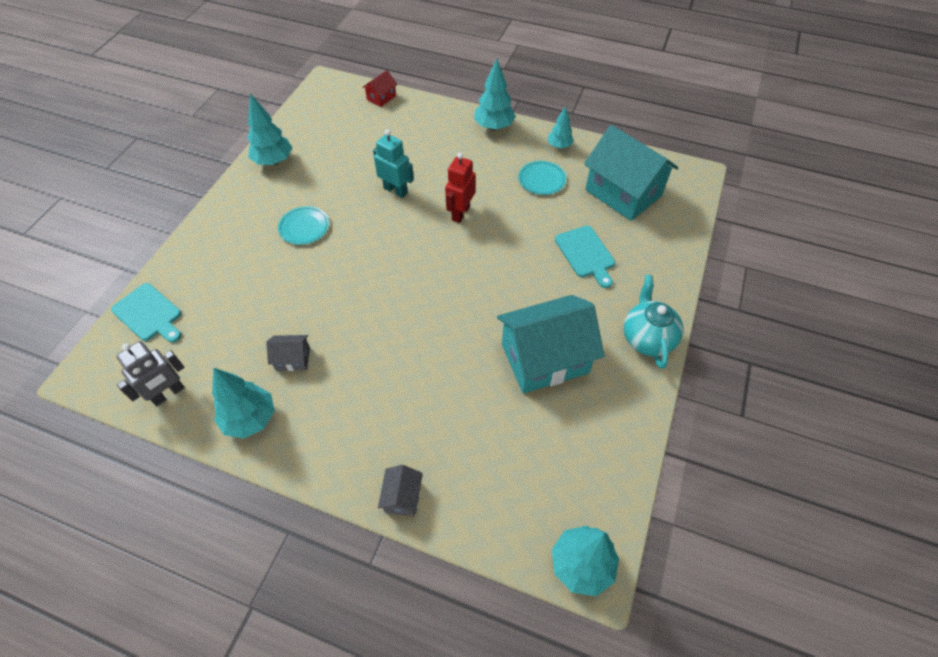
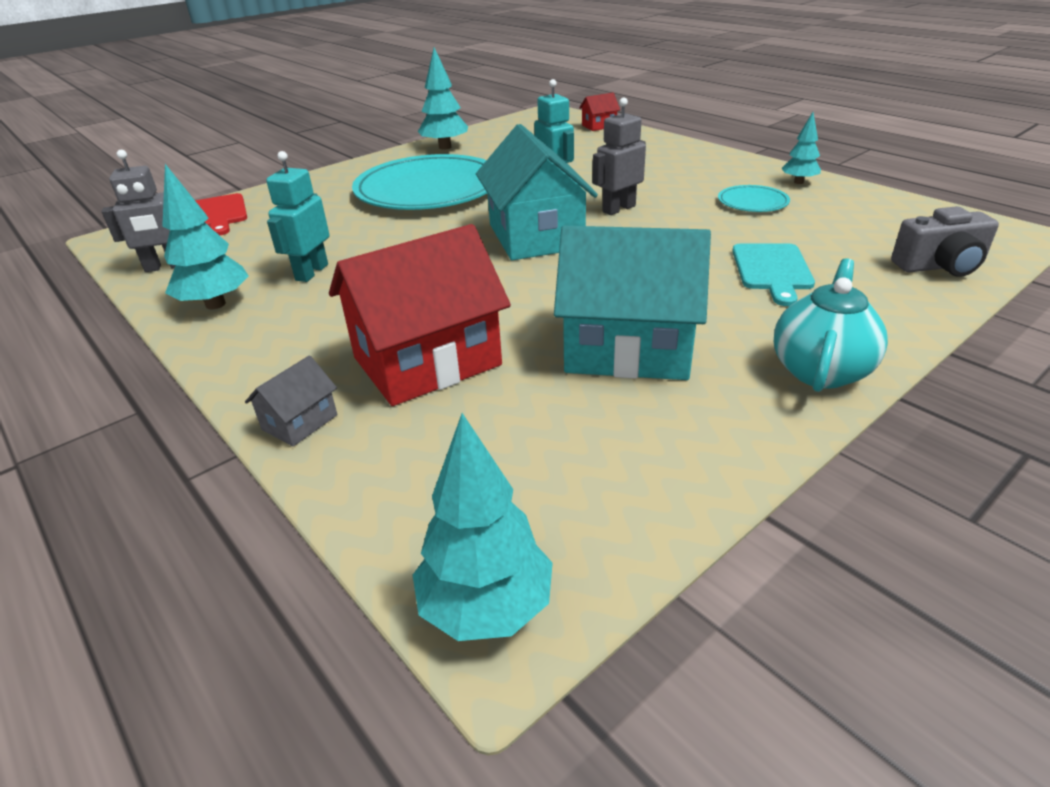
camera: 30 degrees right, 20 degrees down
turquoise cutting board [111,283,181,343] -> red cutting board [195,193,247,236]
grey house [266,335,310,371] -> turquoise robot [266,151,330,282]
turquoise plate [278,206,329,245] -> turquoise plate [352,154,487,210], size x2.36
red robot [445,153,476,223] -> grey robot [592,97,646,215]
turquoise tree [474,59,516,130] -> none
turquoise house [584,125,679,221] -> turquoise house moved to [476,124,598,260]
none -> red house [329,224,511,406]
none -> grey camera [891,206,999,277]

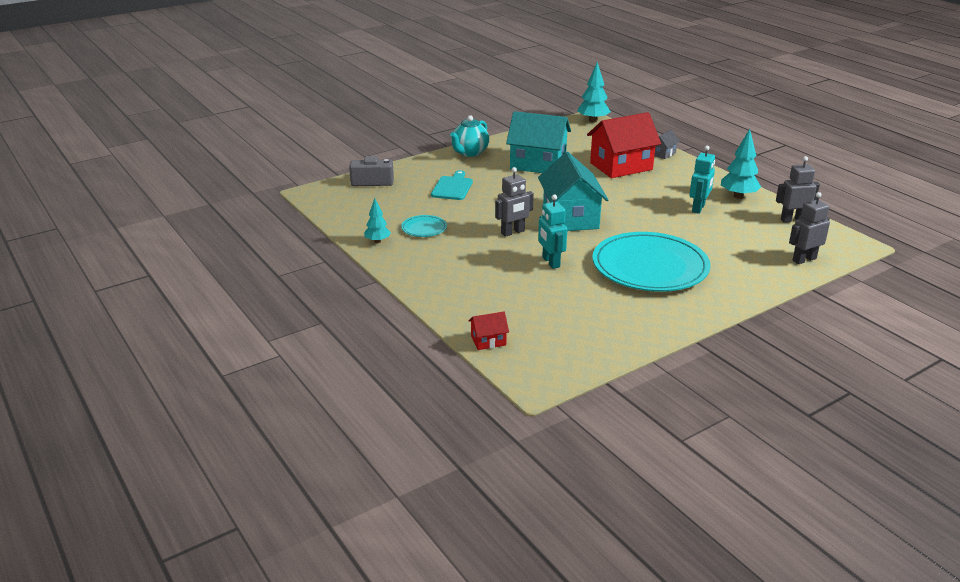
camera: 175 degrees left, 5 degrees down
red cutting board [195,193,247,236] -> grey robot [789,192,830,264]
turquoise tree [418,47,468,150] -> none

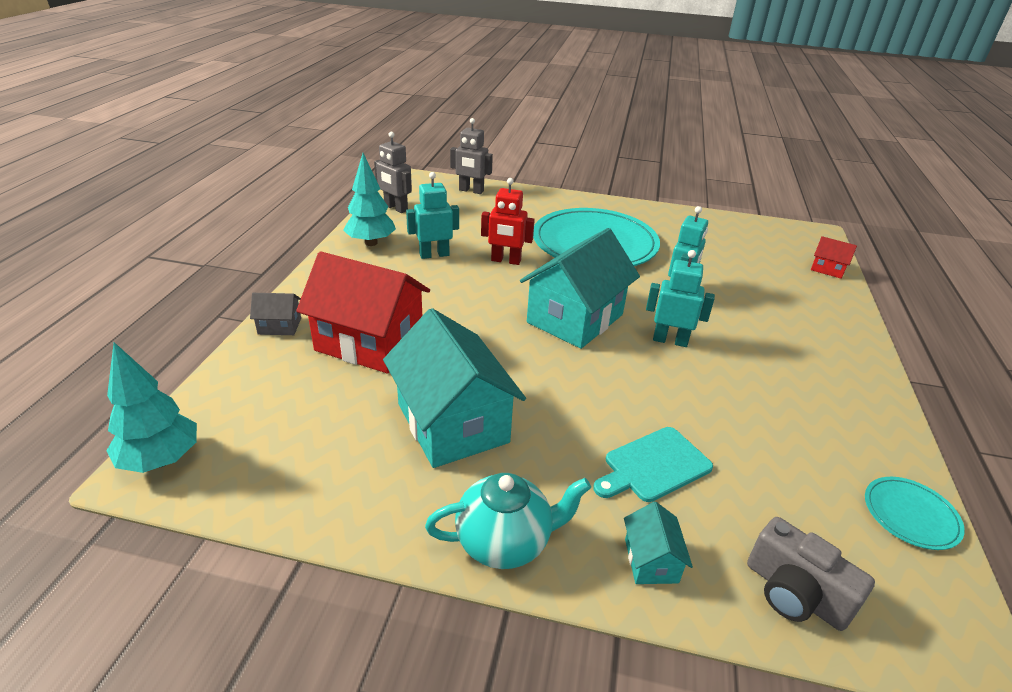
camera: 135 degrees left, 5 degrees up
turquoise tree [364,198,391,243] -> none
turquoise plate [401,215,447,237] -> turquoise plate moved to [865,477,965,550]
grey robot [495,167,534,237] -> turquoise robot [646,250,715,347]
none -> red robot [481,178,535,265]
none -> turquoise house [624,502,693,584]

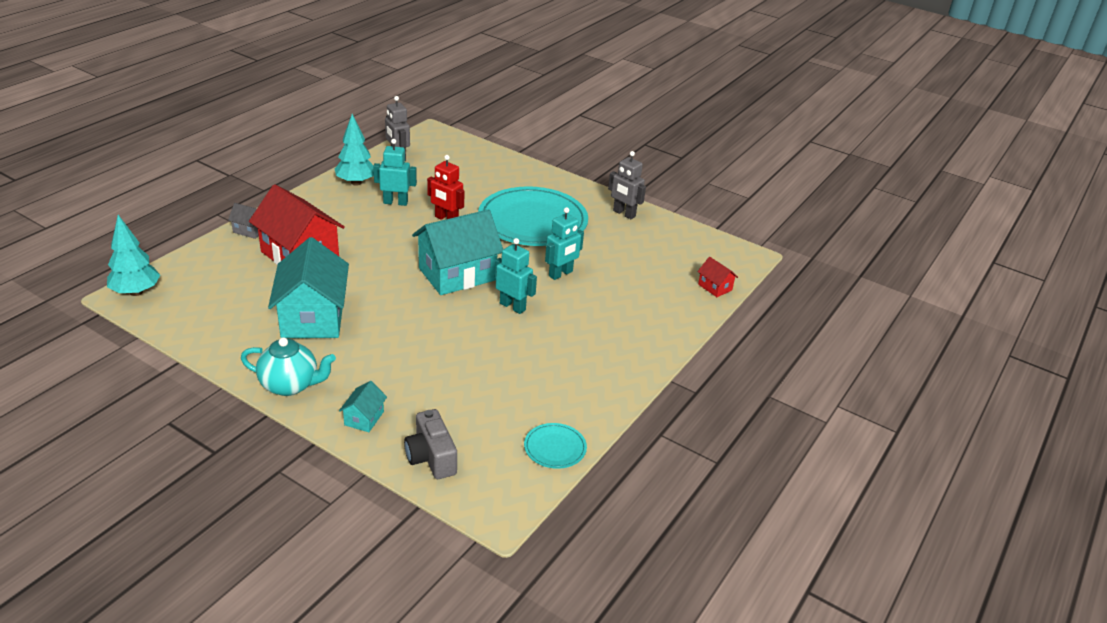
camera: 20 degrees right, 0 degrees up
grey robot [450,118,493,194] -> grey robot moved to [608,151,646,219]
turquoise cutting board [593,427,713,502] -> none

